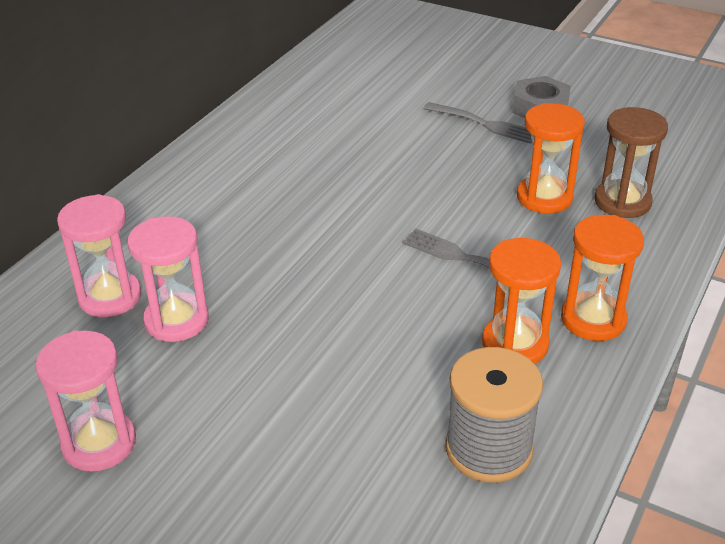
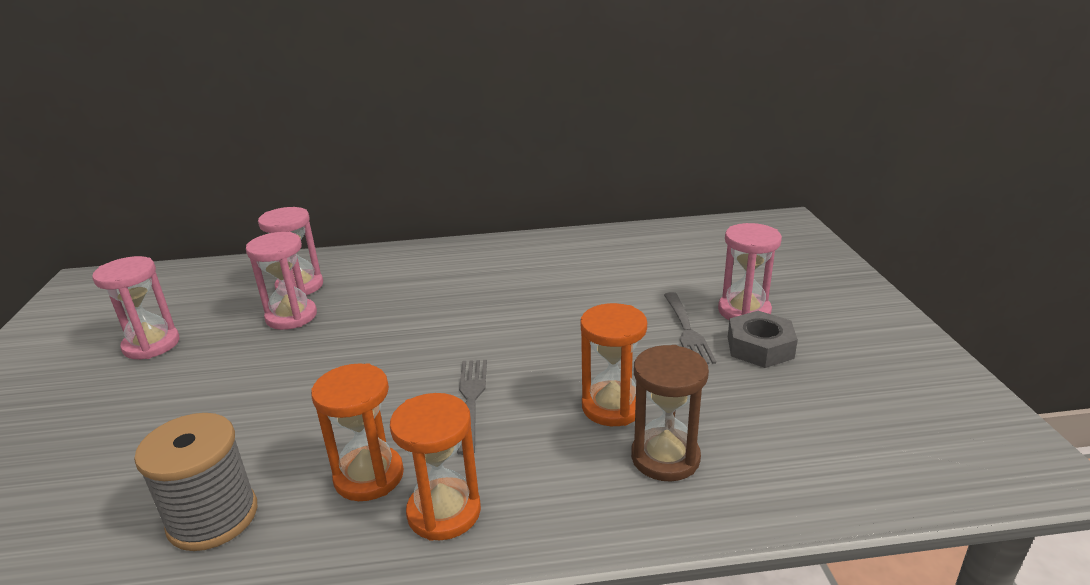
camera: 55 degrees right, 10 degrees down
none -> pink hourglass [718,223,782,320]

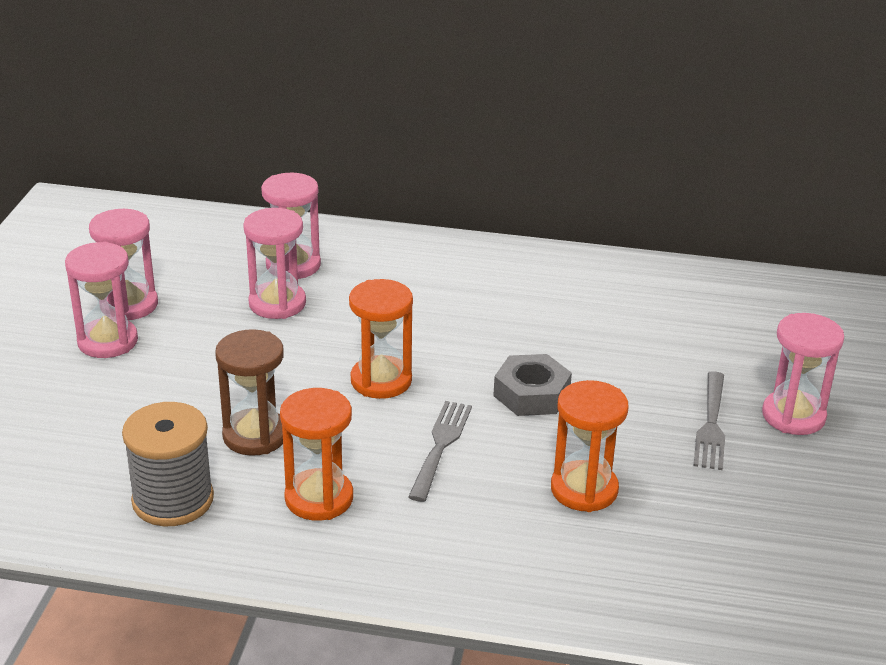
camera: 15 degrees right, 5 degrees up
orange hourglass [390,393,481,541] -> orange hourglass moved to [349,279,413,399]
brown hourglass [631,345,709,482] -> brown hourglass moved to [215,329,284,456]
grey nut [728,311,798,368] -> grey nut moved to [493,354,572,416]
none -> pink hourglass [65,242,138,358]

